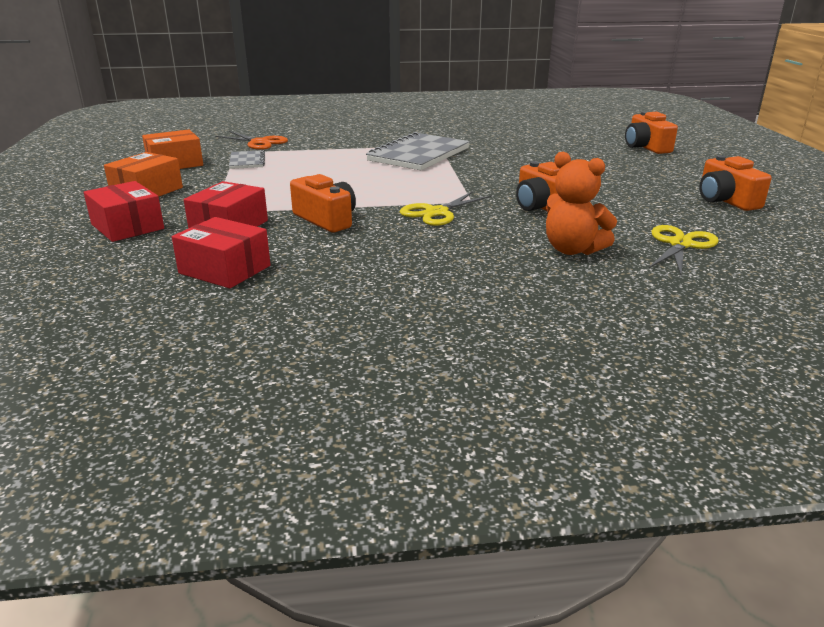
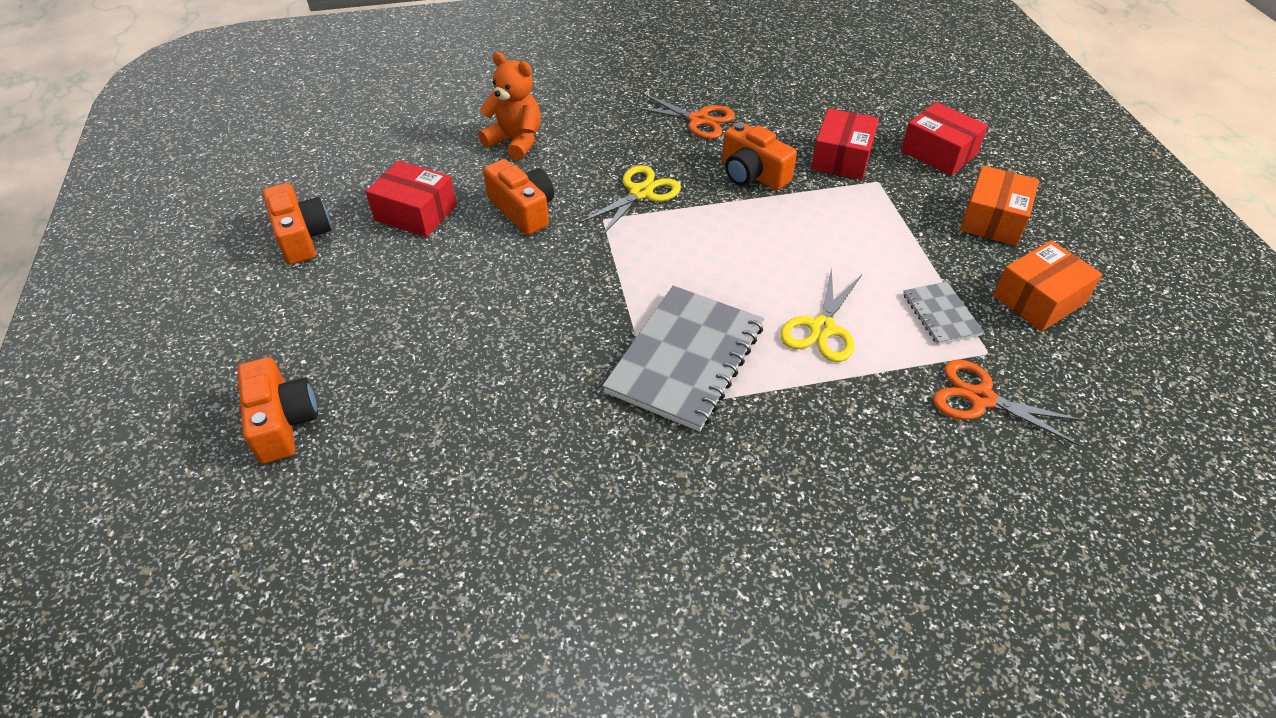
camera: 175 degrees right, 20 degrees up
red box [172,217,271,288] -> red box moved to [366,160,457,237]
yellow scissors [649,225,719,275] -> yellow scissors moved to [780,267,862,362]
none -> orange scissors [632,93,735,139]

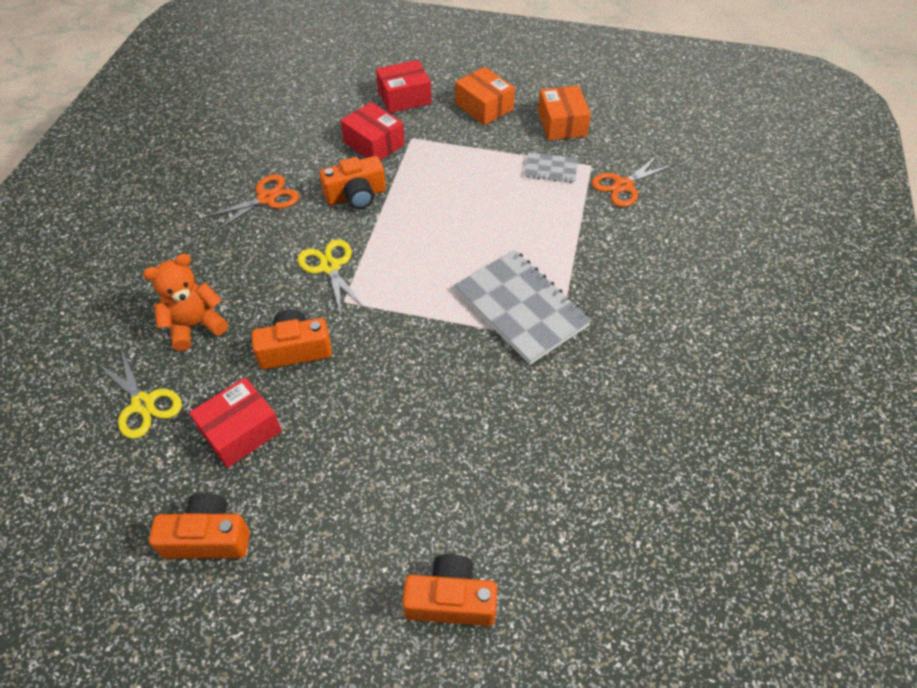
camera: 65 degrees left, 5 degrees up
yellow scissors [780,267,862,362] -> yellow scissors moved to [97,349,182,439]

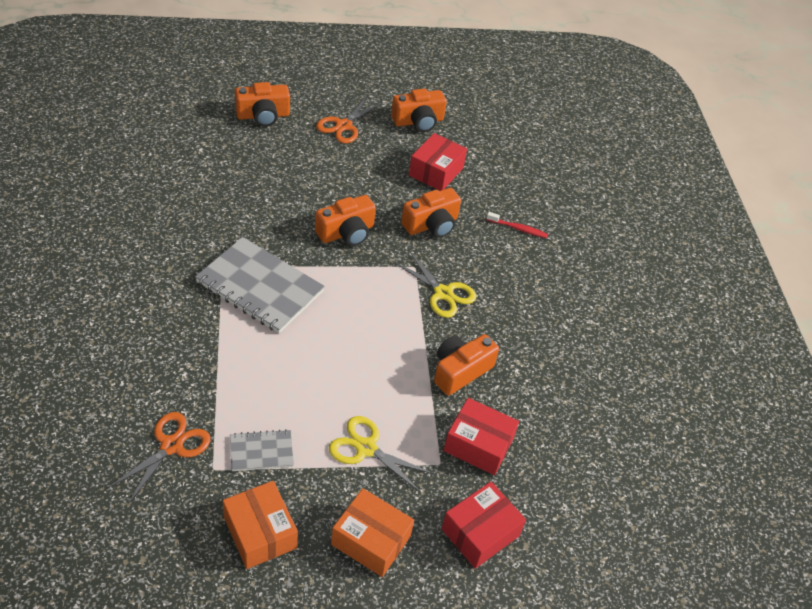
camera: 155 degrees right, 5 degrees down
yellow scissors [97,349,182,439] -> yellow scissors moved to [329,416,434,493]
orange teddy bear [143,254,228,351] -> red toothbrush [486,212,548,238]
orange scissors [204,174,299,232] -> orange scissors moved to [316,96,382,144]
none -> orange camera [315,195,376,246]

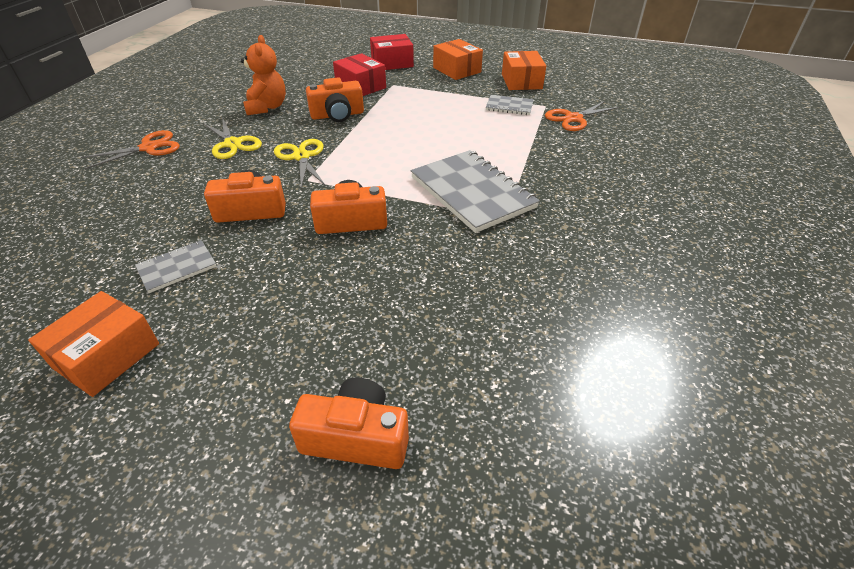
camera: 150 degrees left, 5 degrees down
orange scissors [316,96,382,144] -> orange scissors moved to [81,130,180,169]
yellow scissors [329,416,434,493] -> yellow scissors moved to [203,117,262,159]
orange camera [391,88,447,132] -> orange box [28,291,159,397]
red box [409,133,467,191] -> grey notebook [135,240,217,293]
red toothbrush [486,212,548,238] -> none
none -> orange teddy bear [241,35,286,115]

